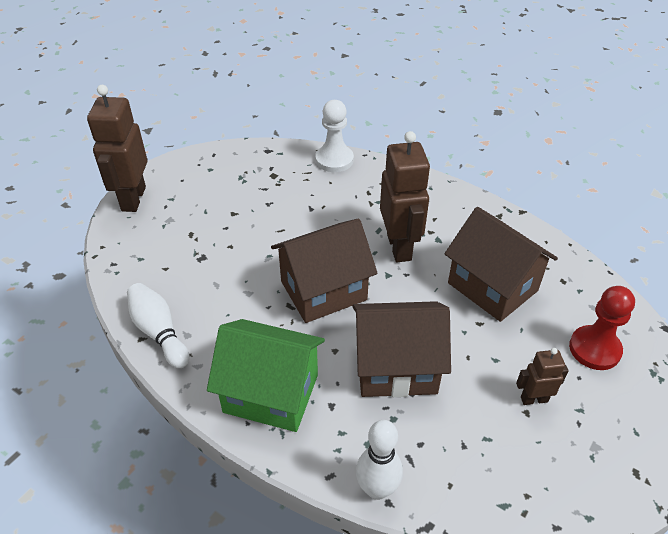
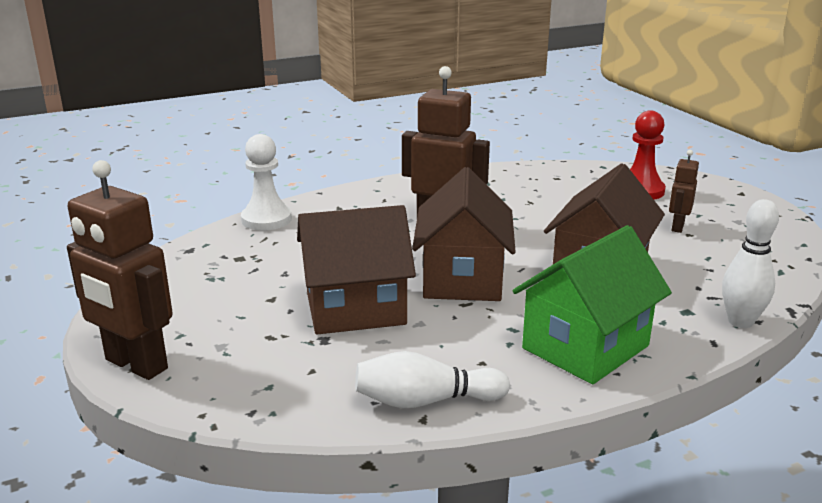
camera: 60 degrees left, 20 degrees down
brown house [444,207,558,322] -> brown house moved to [297,205,416,335]

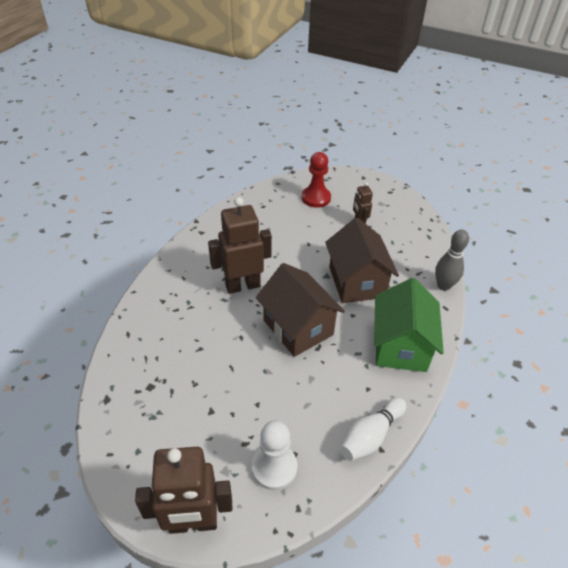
camera: 40 degrees left, 20 degrees up
white pawn [241,134,292,231] -> white pawn moved to [252,421,297,490]
brown house [297,205,416,335] -> none
white bowling pin [722,199,779,328] -> grey bowling pin [435,230,469,291]

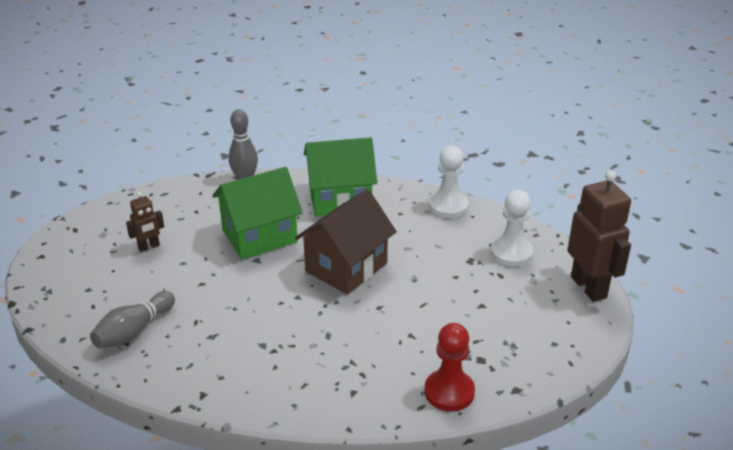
camera: 105 degrees left, 10 degrees down
brown robot [208,197,272,294] -> none
red pawn [302,152,331,208] -> red pawn moved to [424,323,475,411]
brown house [325,218,399,303] -> green house [212,167,303,259]
white bowling pin [340,397,406,461] -> white pawn [429,146,468,218]
none -> grey bowling pin [90,291,175,348]

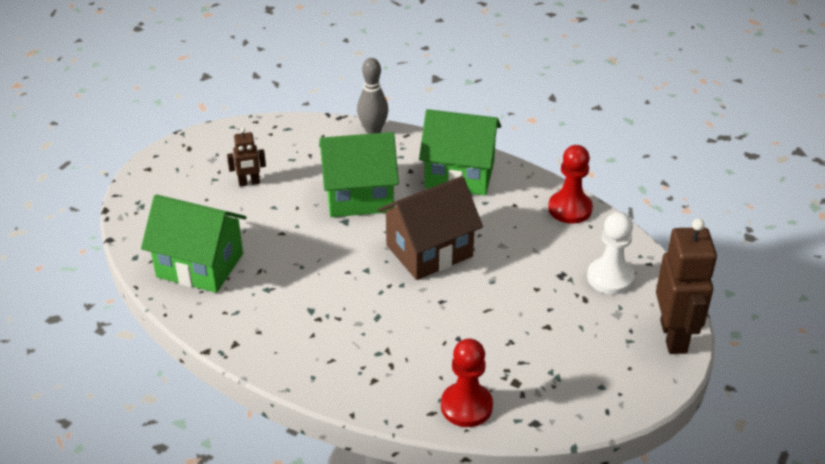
camera: 20 degrees right, 5 degrees up
grey bowling pin [90,291,175,348] -> green house [141,194,247,293]
white pawn [429,146,468,218] -> red pawn [548,145,593,224]

